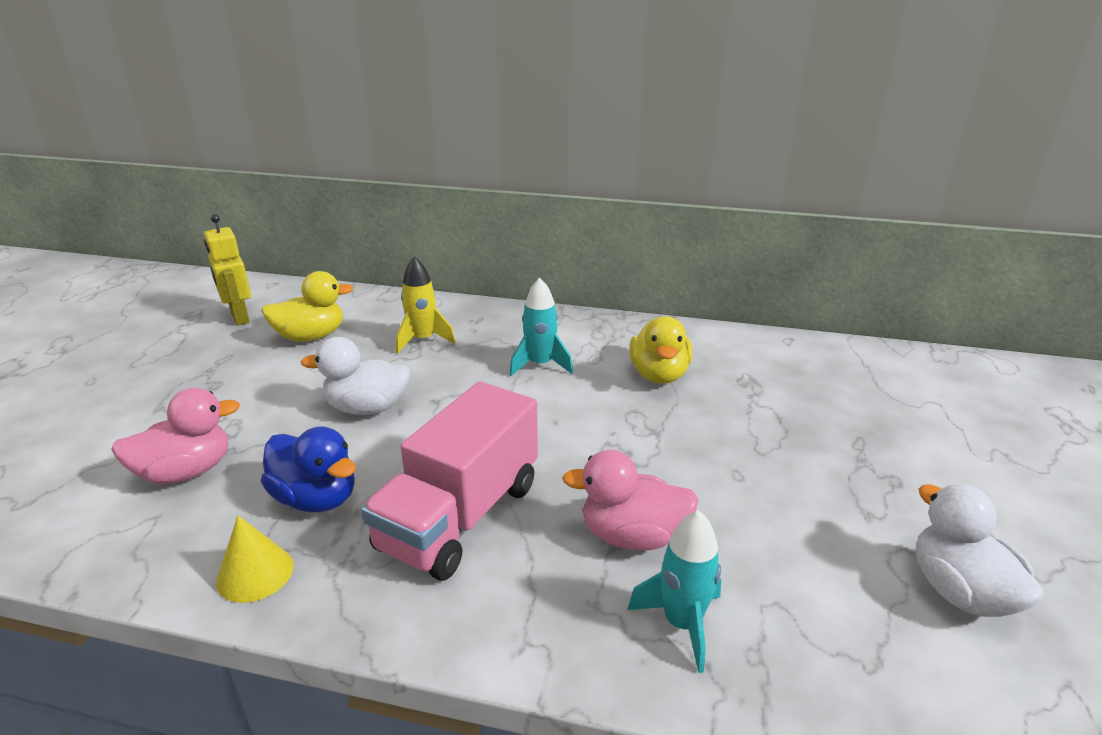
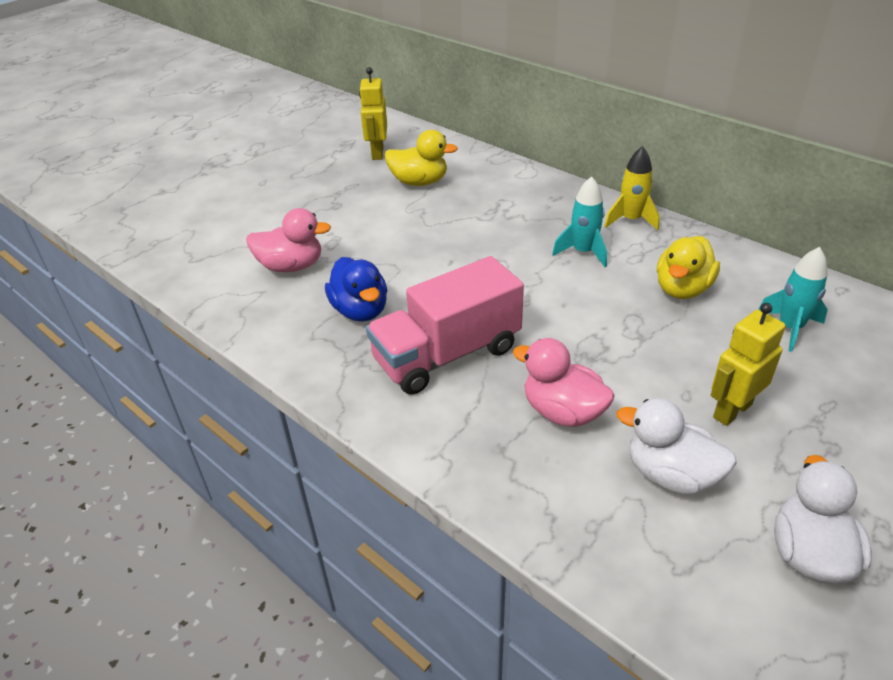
camera: 30 degrees right, 10 degrees up
yellow cone [216,516,294,603] -> none
white duck [301,337,410,415] -> white duck moved to [617,399,737,495]
yellow rocket [396,256,456,353] -> yellow rocket moved to [604,146,660,231]
turquoise rocket [628,510,721,673] -> turquoise rocket moved to [758,247,828,352]
none -> yellow robot [711,303,786,426]

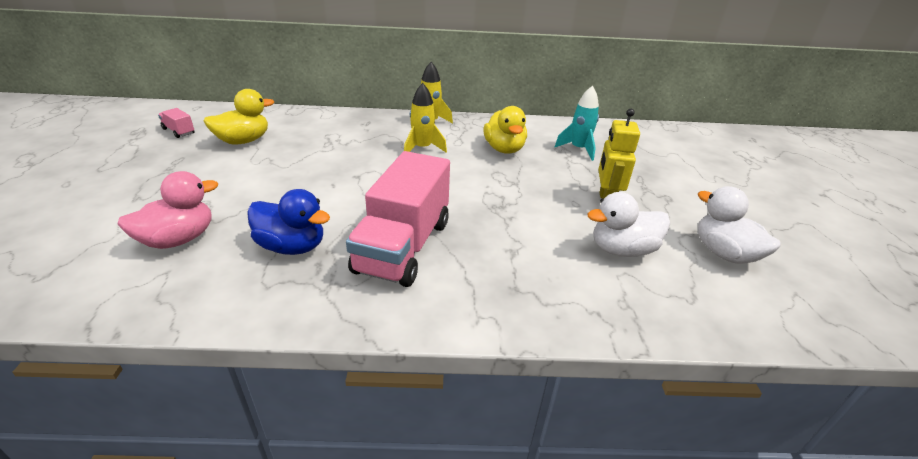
camera: 45 degrees left, 5 degrees down
yellow robot [359,67,387,160] -> pink truck [158,108,195,138]
pink duck [513,338,615,427] -> none
turquoise rocket [552,176,607,267] -> yellow rocket [404,83,447,153]

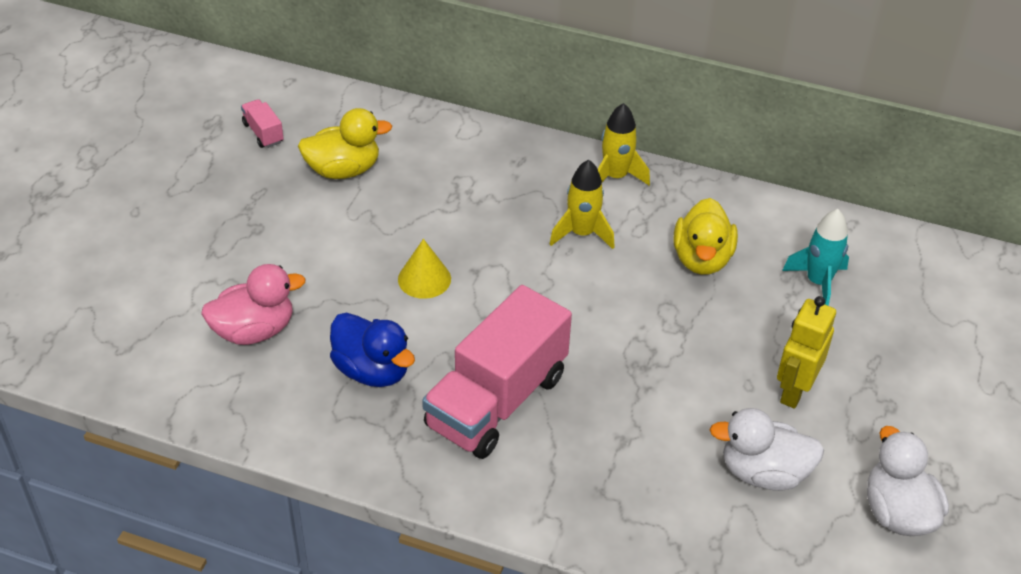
camera: 20 degrees right, 10 degrees up
none -> yellow cone [398,239,451,299]

